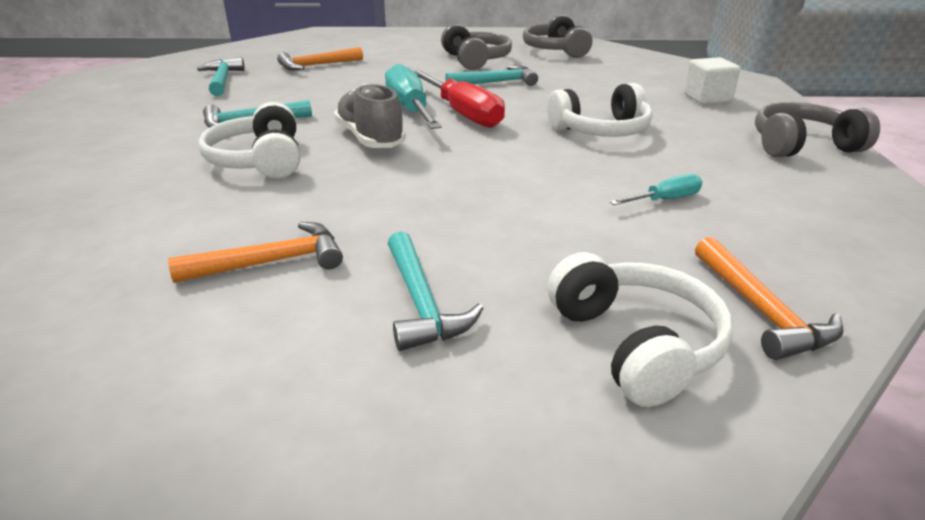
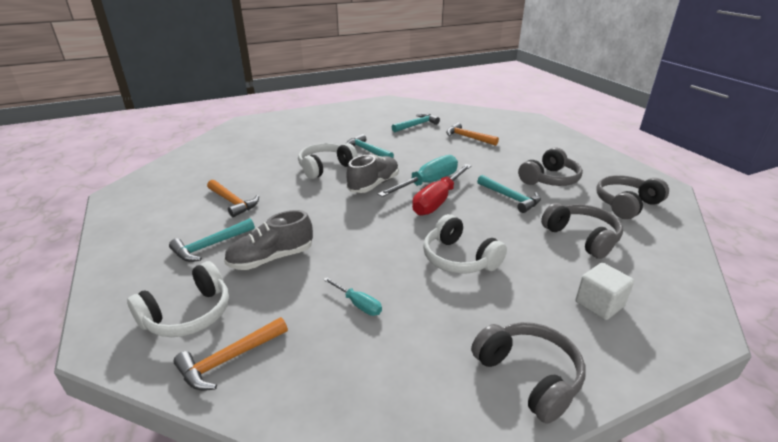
camera: 65 degrees right, 0 degrees up
none -> grey shoe [224,210,313,270]
none -> grey headphones [541,203,623,259]

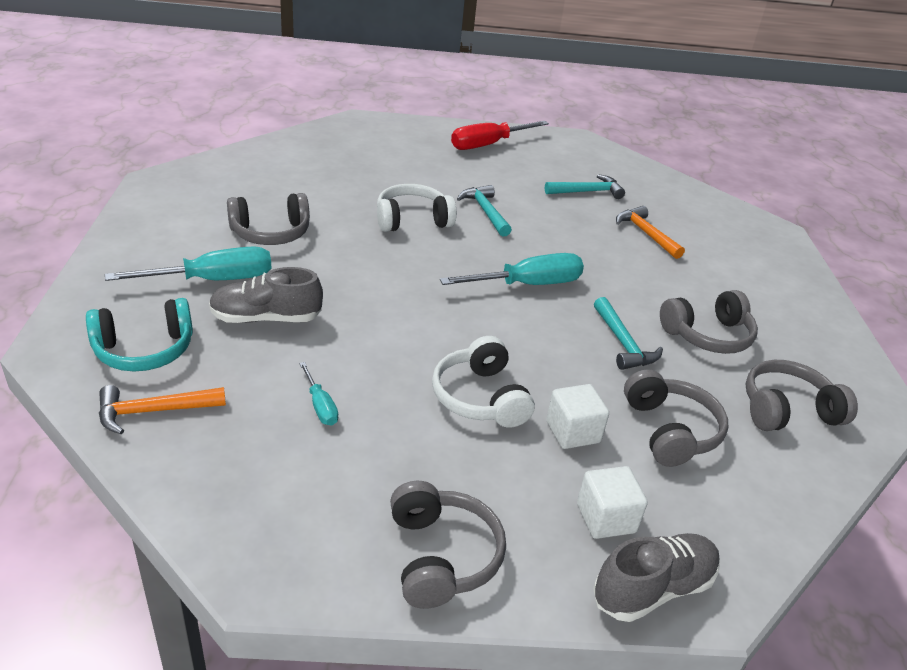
camera: 20 degrees right, 5 degrees up
white headphones [127,261,229,337] -> turquoise headphones [86,298,193,371]
turquoise hammer [169,218,255,262] -> turquoise screwdriver [105,246,272,281]
orange hammer [207,180,259,217] -> grey headphones [227,193,310,245]
grey shoe [346,154,399,193] -> grey shoe moved to [593,533,720,622]
red screwdriver [412,164,472,216] -> red screwdriver moved to [451,121,549,150]
none -> white cube [546,384,609,449]

